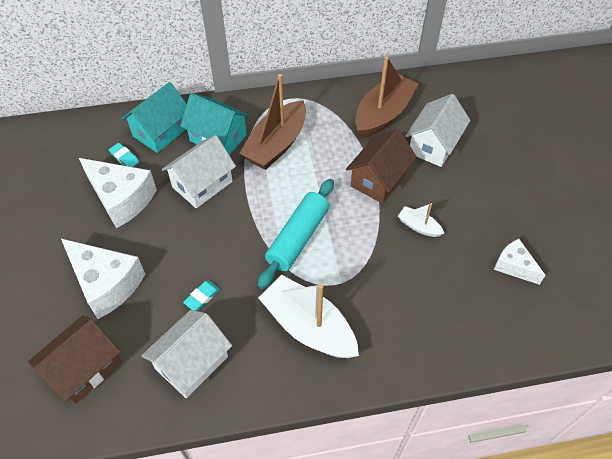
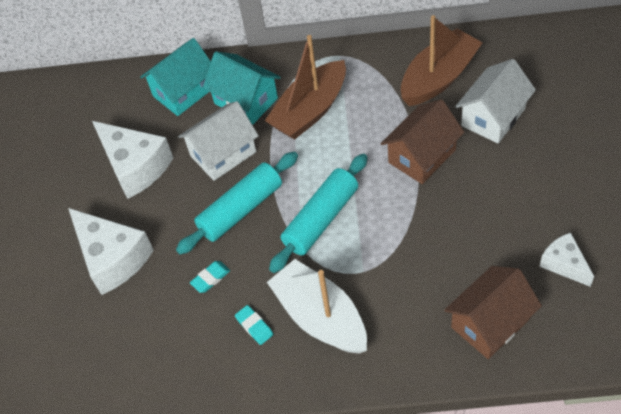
camera: 15 degrees right, 0 degrees up
brown house [28,315,121,404] -> brown house moved to [444,266,542,359]
turquoise eraser [109,143,139,167] -> turquoise eraser moved to [235,305,274,345]
white house [141,310,232,398] -> none
white boat [398,203,444,237] -> none
none -> turquoise rolling pin [176,152,298,255]

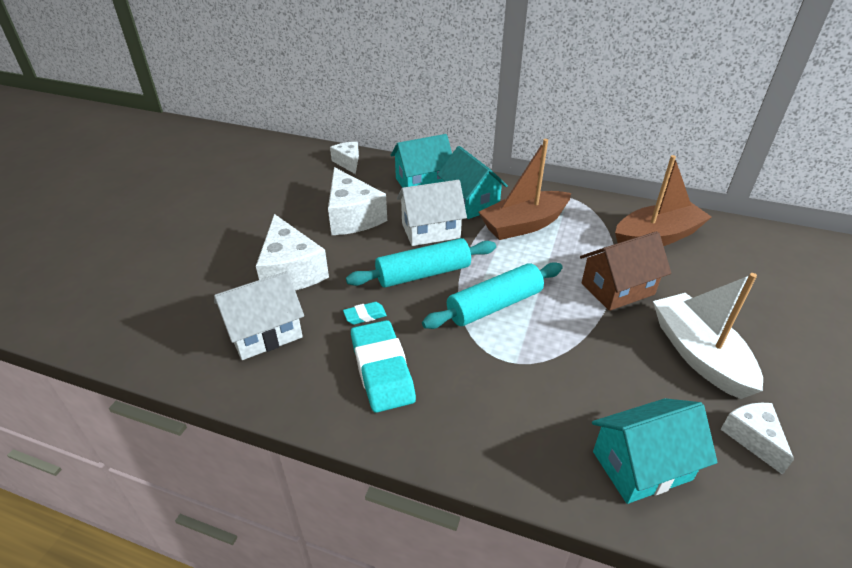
camera: 15 degrees right, 15 degrees down
turquoise eraser [235,305,274,345] -> turquoise eraser [351,320,416,413], size x2.20
white boat [267,259,367,354] -> white boat moved to [653,273,763,399]
brown house [444,266,542,359] -> turquoise house [592,398,718,504]
white house [455,59,536,144] -> white house moved to [214,271,304,360]
none -> white cheese [330,142,359,174]

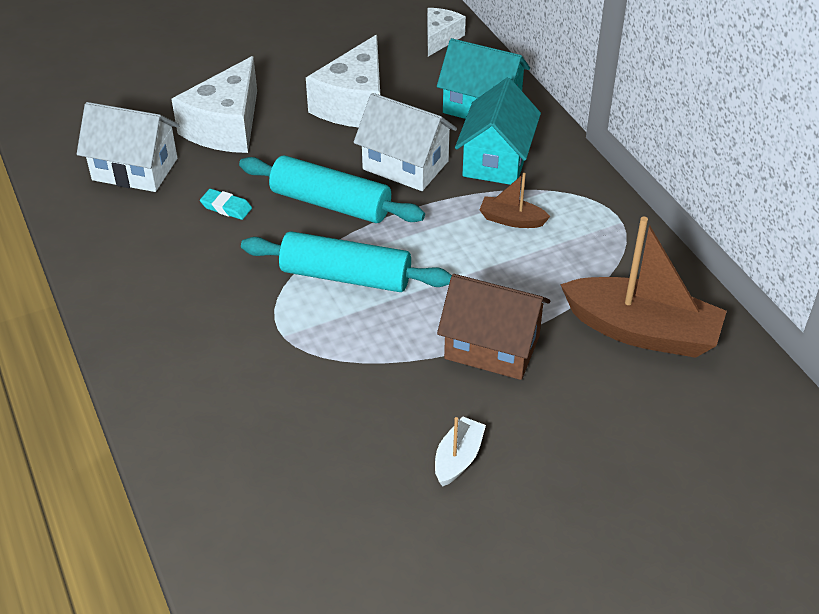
camera: 45 degrees right, 5 degrees up
turquoise eraser [351,320,416,413] -> none
brown boat [479,139,571,240] -> brown boat [479,173,550,228], size x0.47
turquoise house [592,398,718,504] -> none
white boat [653,273,763,399] -> white boat [435,416,486,487], size x0.47
white cheese [720,403,794,475] -> none

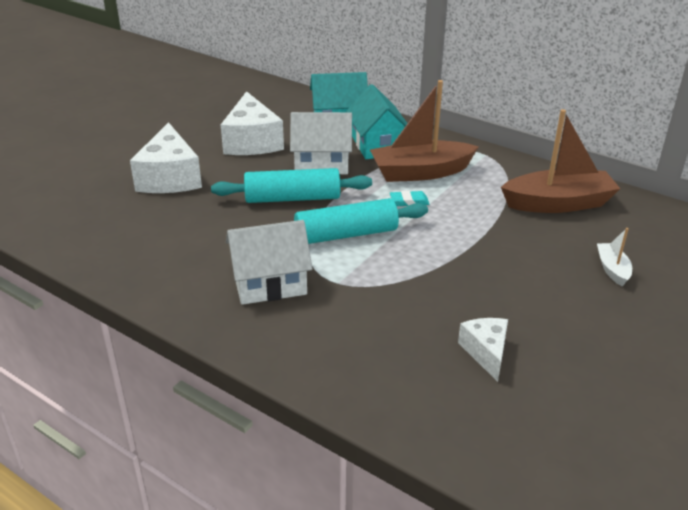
camera: 30 degrees left, 10 degrees down
white house [77,102,180,192] -> white house moved to [226,220,312,305]
turquoise eraser [200,189,252,220] -> turquoise eraser moved to [390,191,429,206]
white cheese [427,8,466,56] -> white cheese moved to [458,318,508,382]
white boat [435,416,486,487] -> white boat moved to [597,228,632,287]
brown house [437,274,551,380] -> none
brown boat [479,173,550,228] -> brown boat [370,80,478,182], size x2.12

